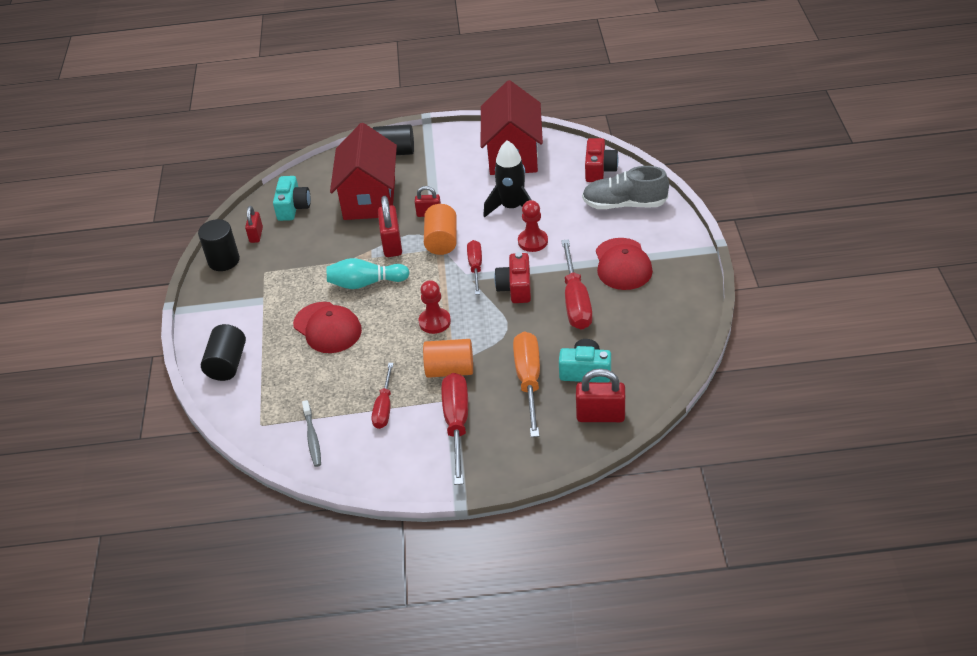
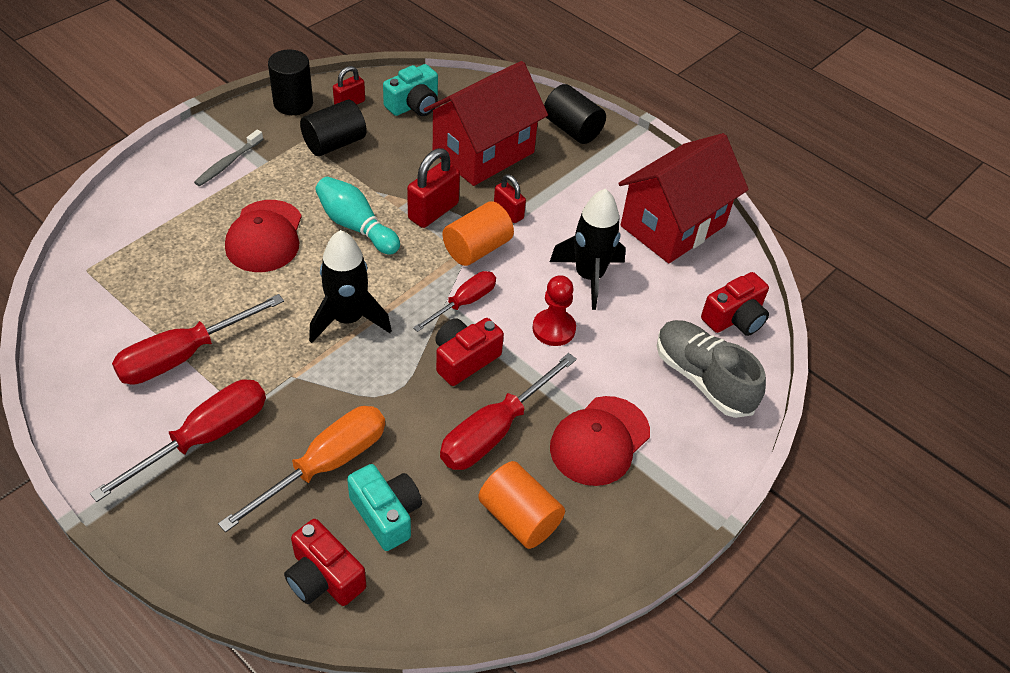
camera: 40 degrees right, 5 degrees up
black cylinder [201,324,246,381] -> black cylinder moved to [300,100,367,156]
grey toothbrush [302,400,321,467] -> grey toothbrush moved to [194,129,263,186]
red screwdriver [372,363,394,429] -> red screwdriver [112,294,284,385], size x1.60
red pawn [419,280,451,334] -> black rocket [309,230,392,343]
orange cylinder [423,339,473,378] -> orange cylinder moved to [478,461,565,549]
red padlock [576,368,625,422] -> red camera [284,519,366,606]

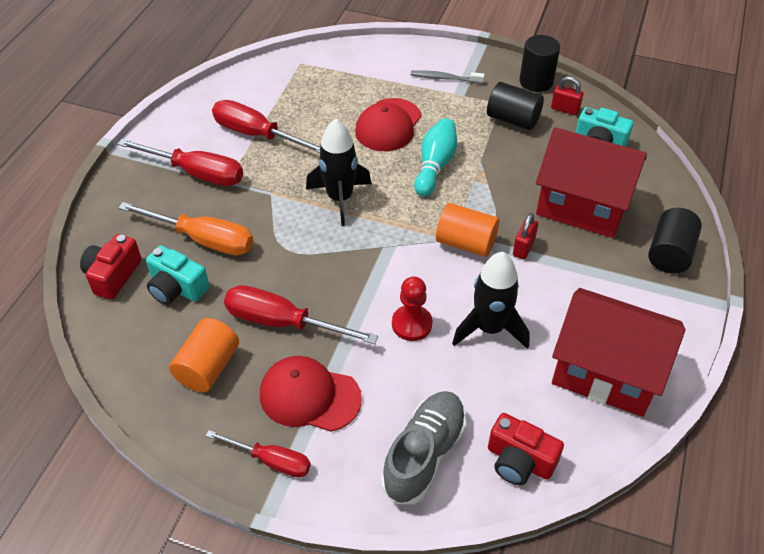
camera: 70 degrees right, 0 degrees up
red cap [225,200,302,272] -> red cap turned 45 degrees counterclockwise [355,98,421,151]
turquoise camera [347,464,422,551] -> turquoise camera turned 90 degrees clockwise [146,245,210,305]
red padlock [407,148,460,228] -> none
red screwdriver [413,271,496,332] -> red screwdriver moved to [206,430,311,478]
red camera [435,318,504,386] -> none

